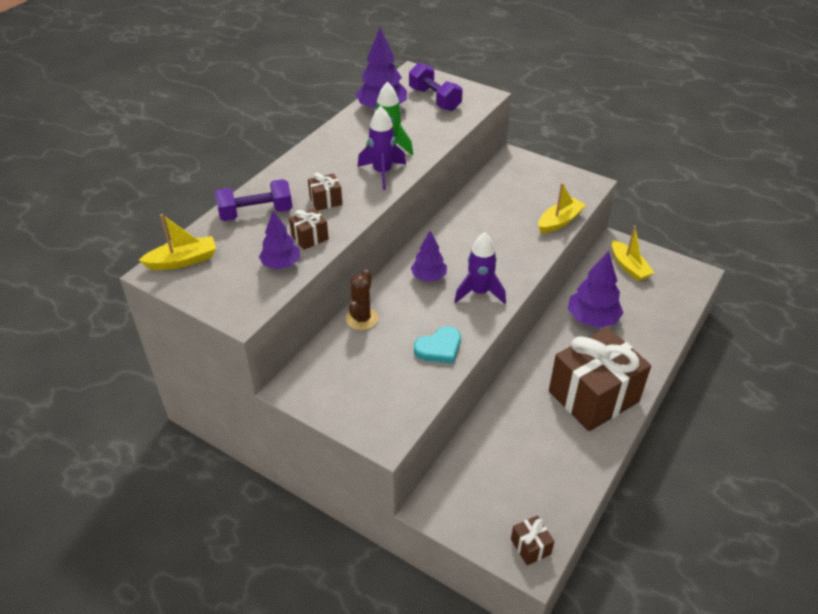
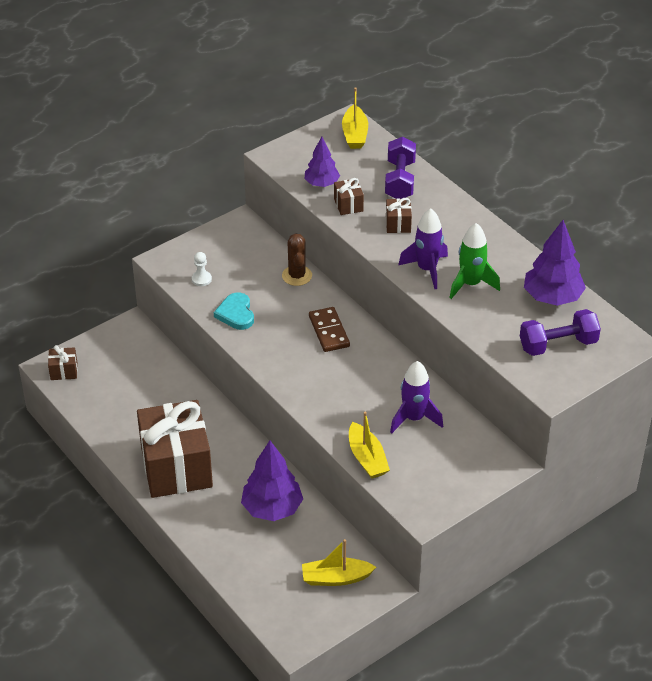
camera: 110 degrees right, 0 degrees up
brown cactus [346,269,378,330] -> brown cactus turned 45 degrees clockwise [282,233,312,286]
purple tree [411,231,447,281] -> brown domino [309,307,350,352]
purple rocket [454,232,506,304] -> purple rocket moved to [390,361,443,433]
none -> white pawn [192,252,212,286]

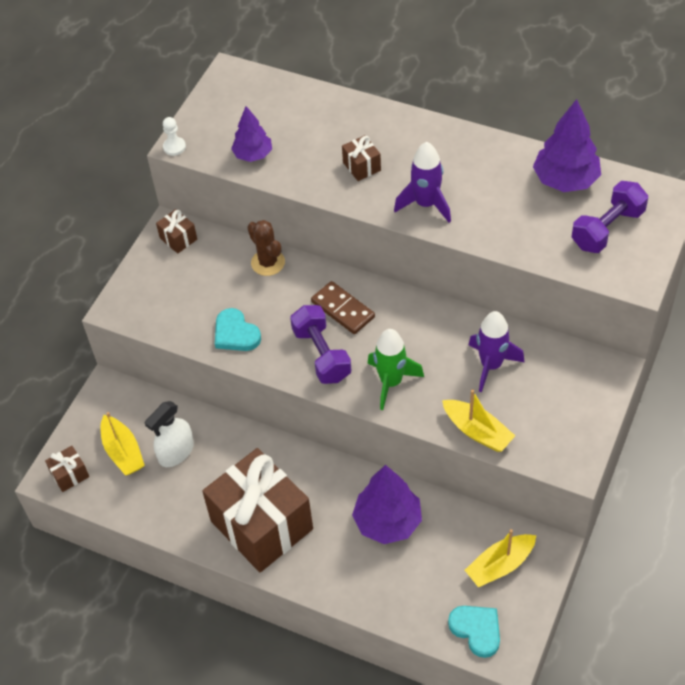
camera: 25 degrees left, 10 degrees up
white pawn [192,252,212,286] -> white pawn moved to [163,117,186,156]
brown gift [334,178,364,215] -> brown gift moved to [156,209,197,254]
yellow boat [342,87,368,149] -> yellow boat moved to [101,412,145,476]
purple dumbbell [385,137,416,199] -> purple dumbbell moved to [290,305,352,384]
green rocket [450,223,500,299] -> green rocket moved to [367,329,424,410]
none -> white spray bottle [145,401,194,467]
none -> turquoise heart [448,606,500,658]

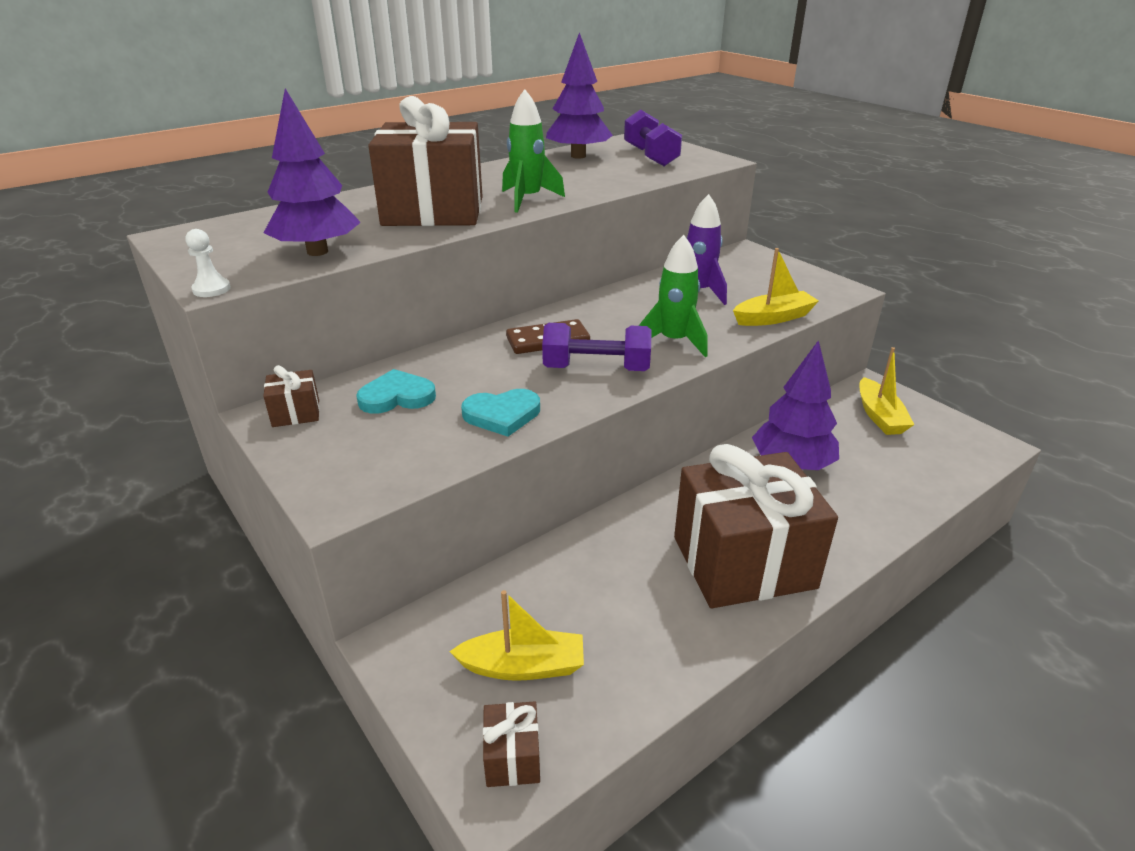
camera: 65 degrees left, 20 degrees down
white spray bottle [145,401,194,467] -> none
purple tree [231,106,272,162] -> purple tree [264,88,361,256], size x1.59
brown cactus [248,220,285,276] -> none
brown gift [342,135,381,181] -> brown gift [368,96,483,226], size x2.50
purple rocket [394,142,451,223] -> green rocket [502,89,565,213]
turquoise heart [448,606,500,658] -> turquoise heart moved to [356,369,436,414]

